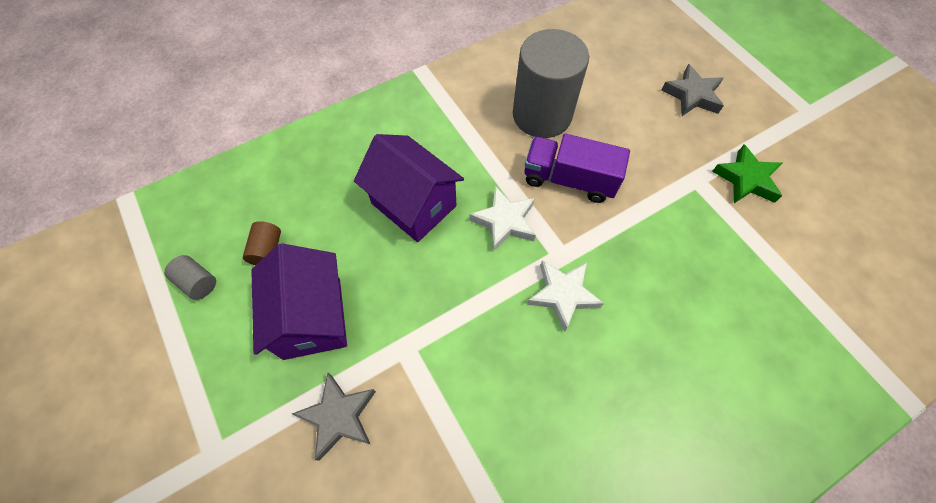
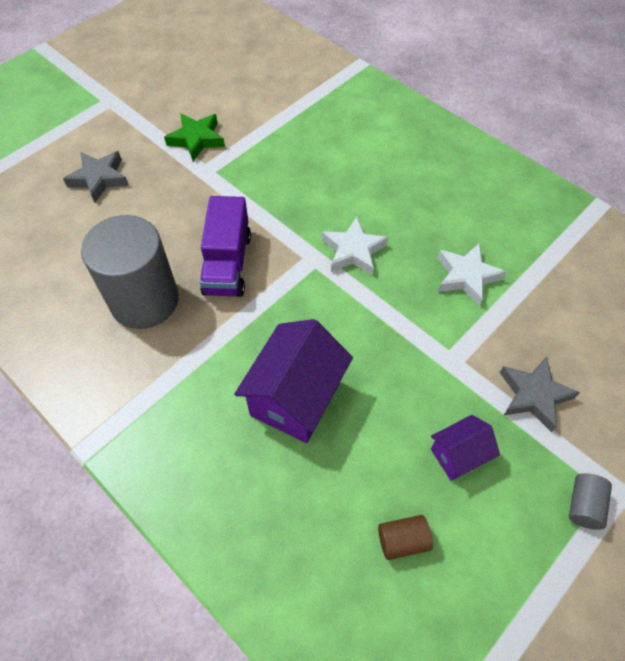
camera: 105 degrees left, 5 degrees down
grey cylinder [164,255,216,300] -> grey cylinder moved to [569,473,612,530]
purple house [251,243,347,360] -> purple house [431,415,500,481], size x0.55
white star [469,186,536,252] -> white star moved to [438,243,506,306]

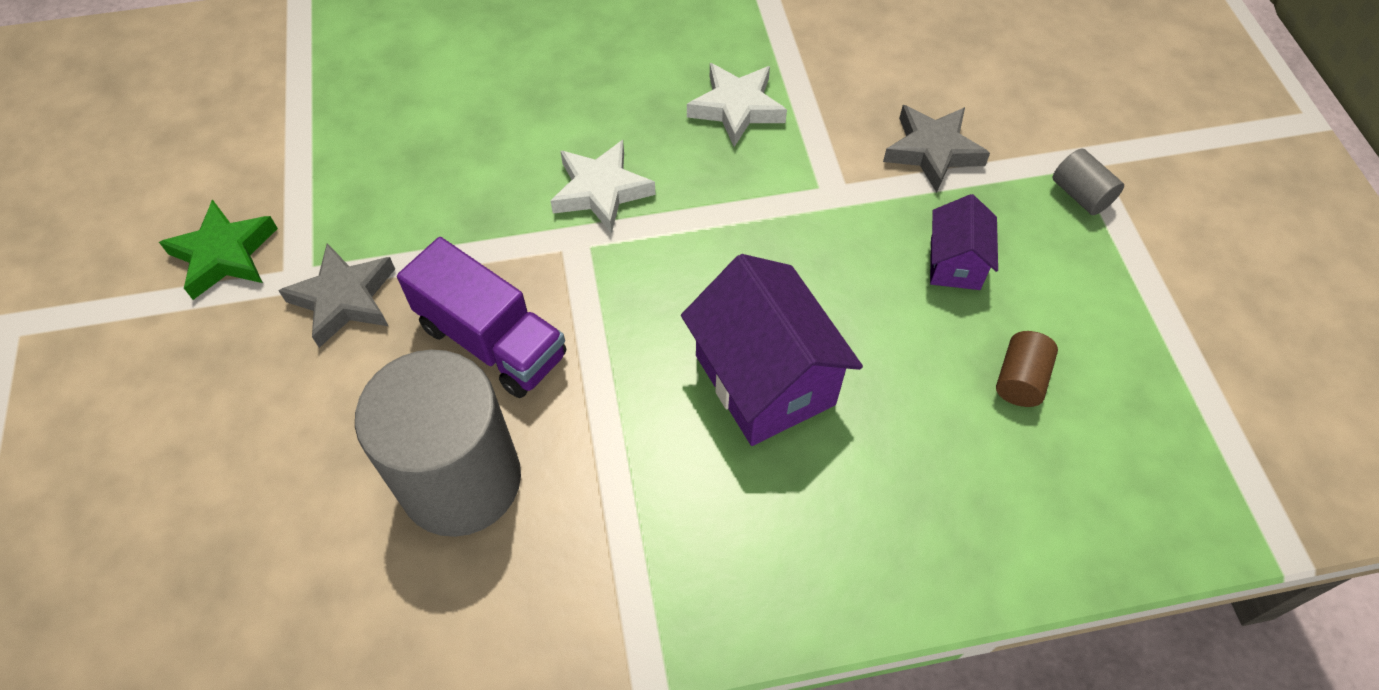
camera: 55 degrees left, 0 degrees up
grey star [63,151,129,203] -> grey star moved to [278,243,395,348]

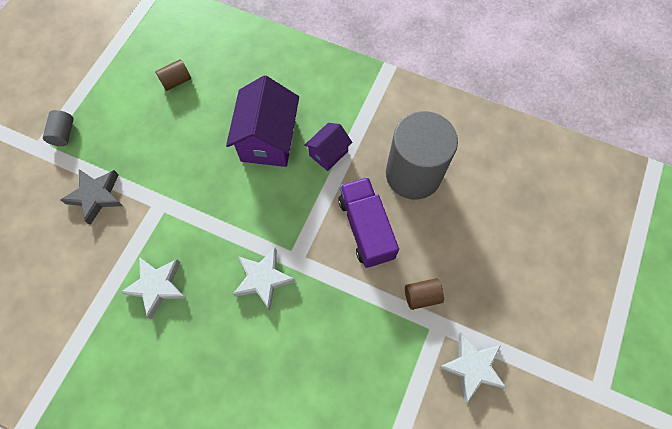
camera: 145 degrees left, 10 degrees up
green star [159,199,278,300] -> white star [438,332,506,402]
grey star [278,243,395,348] -> brown cylinder [405,278,444,310]
purple house [930,194,998,290] -> purple house moved to [304,123,352,171]

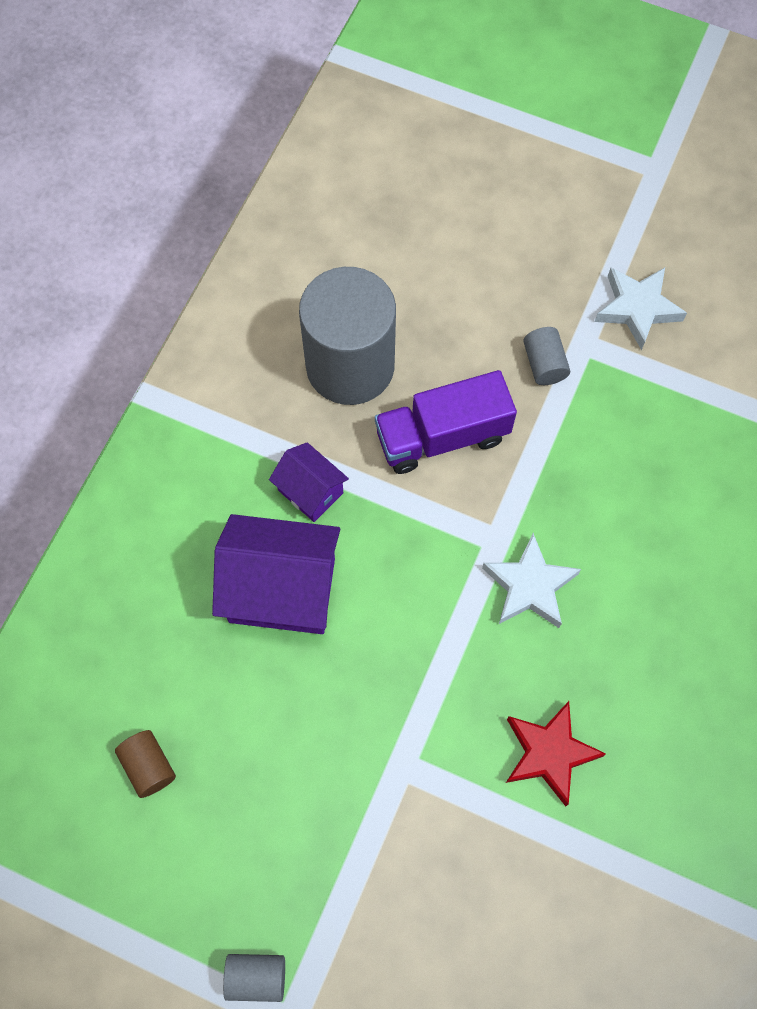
camera: 90 degrees left, 0 degrees up
grey star [61,169,123,225] -> none
white star [120,257,185,319] -> red star [506,701,606,806]
brown cylinder [405,278,444,310] -> grey cylinder [523,327,570,385]

